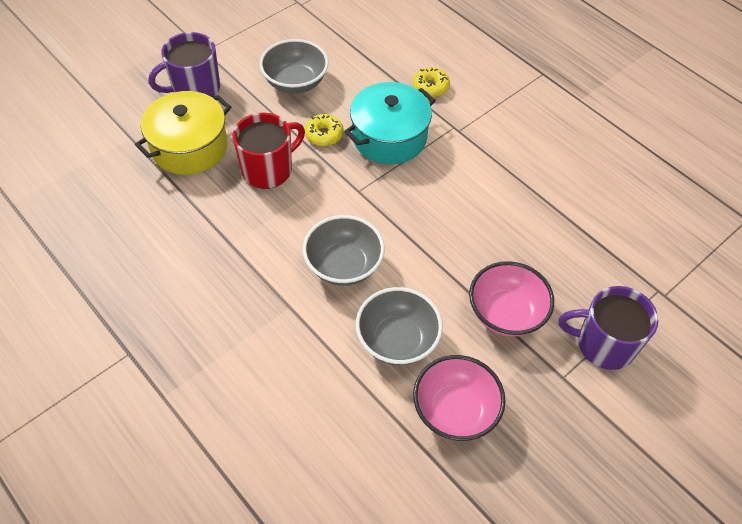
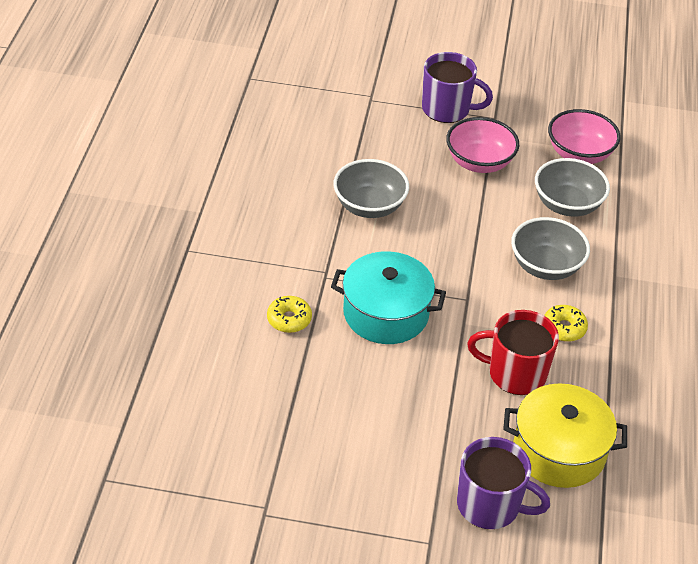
camera: 130 degrees left, 10 degrees down
grey bowl [260,39,329,94] -> grey bowl moved to [333,159,409,218]
yellow donut [305,114,344,146] -> yellow donut moved to [544,305,588,342]
purple mug [558,286,659,370] -> purple mug turned 45 degrees counterclockwise [422,52,493,123]

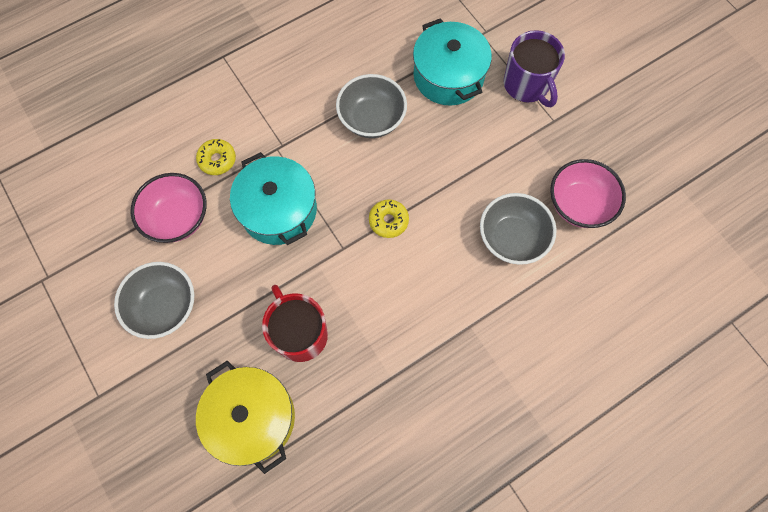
camera: 50 degrees right, 25 degrees up
pink bowl [446,117,519,173] -> pink bowl moved to [131,173,207,243]
purple mug [457,437,550,529] -> none
grey bowl [511,217,590,280] -> grey bowl moved to [114,262,194,339]
yellow donut [544,305,588,342] -> yellow donut moved to [369,199,409,238]
none -> turquoise pot [413,18,492,106]

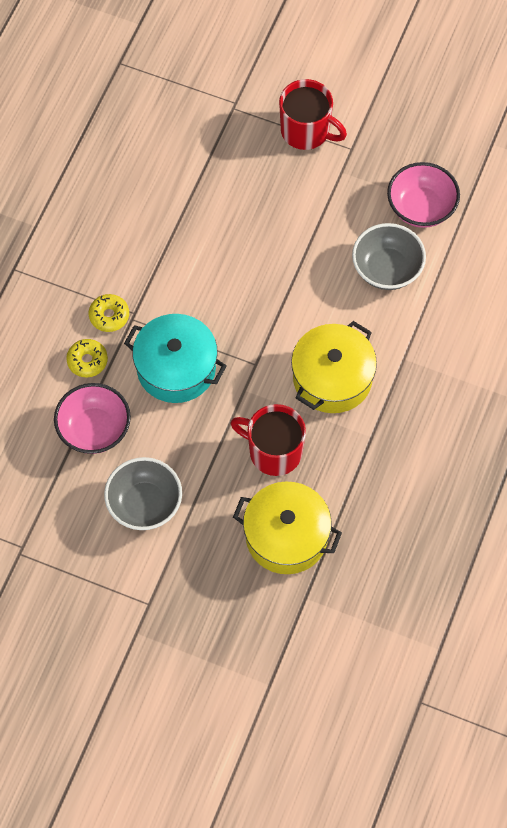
camera: 35 degrees left, 5 degrees down
grey bowl [336,74,407,138] -> none
yellow donut [369,199,409,238] -> yellow donut moved to [89,294,129,332]
turquoise pot [413,18,492,106] -> none
purple mug [504,30,565,107] -> red mug [279,79,347,150]
none -> yellow pot [291,321,377,413]

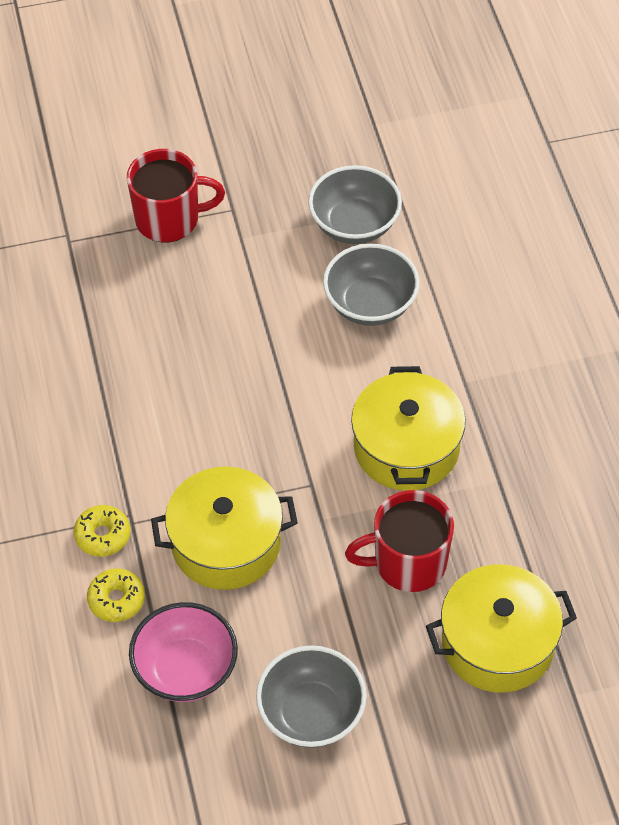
camera: 35 degrees left, 10 degrees down
turquoise pot [124,314,227,403] -> yellow pot [151,467,298,590]
pink bowl [387,162,460,228] -> grey bowl [308,165,402,244]

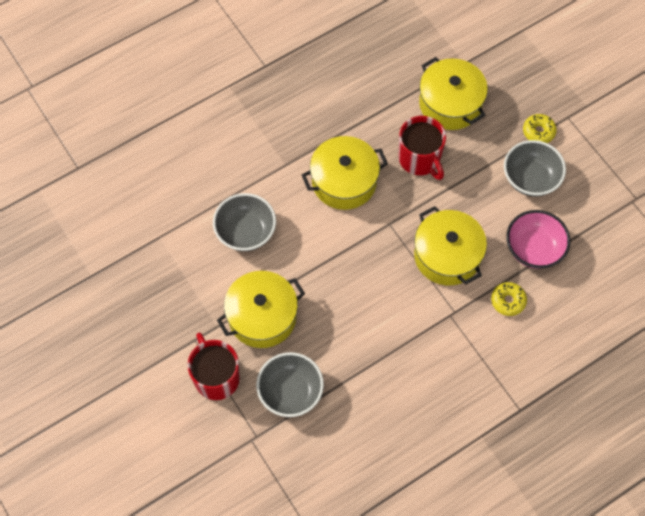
camera: 110 degrees left, 10 degrees up
yellow donut [74,505,130,557] -> yellow donut moved to [523,114,557,143]
grey bowl [308,165,402,244] -> grey bowl moved to [256,352,324,417]
none -> yellow pot [217,271,305,348]

